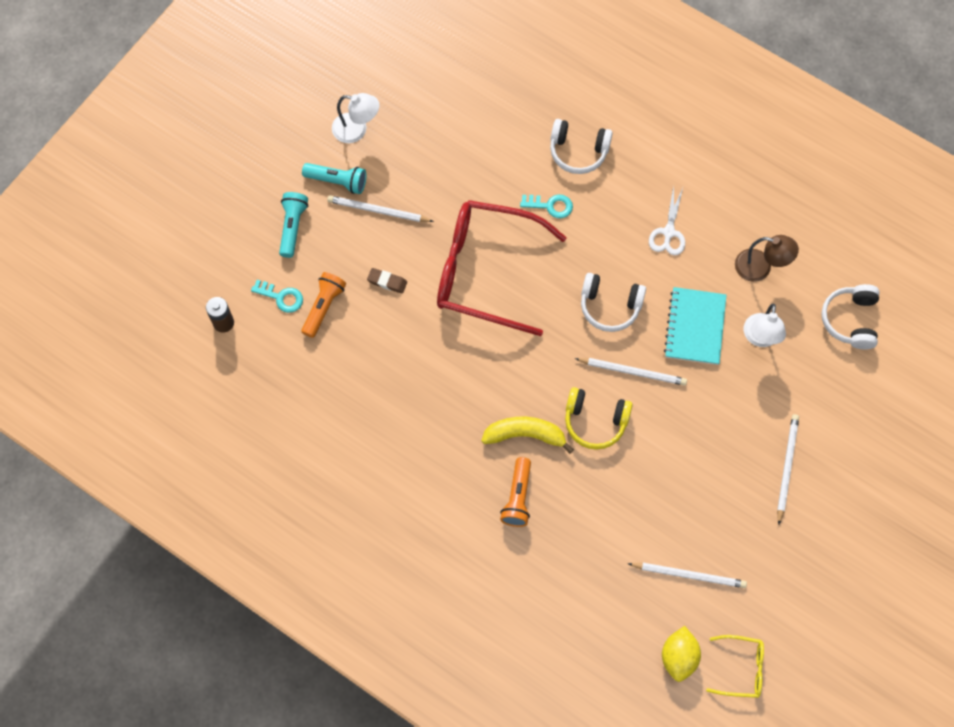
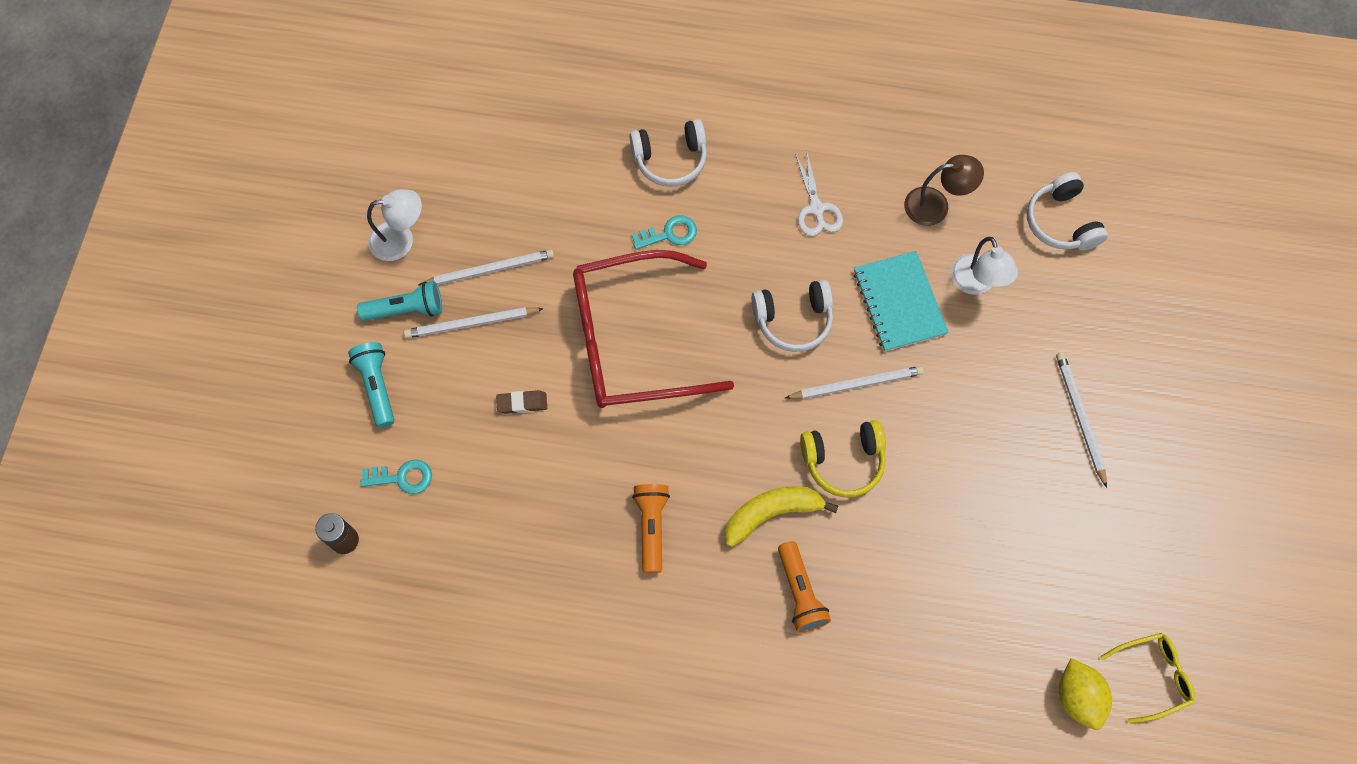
camera: 25 degrees left, 0 degrees up
orange flashlight [301,272,346,338] -> orange flashlight moved to [632,484,670,573]
white pencil [628,563,747,588] -> white pencil moved to [418,249,554,285]

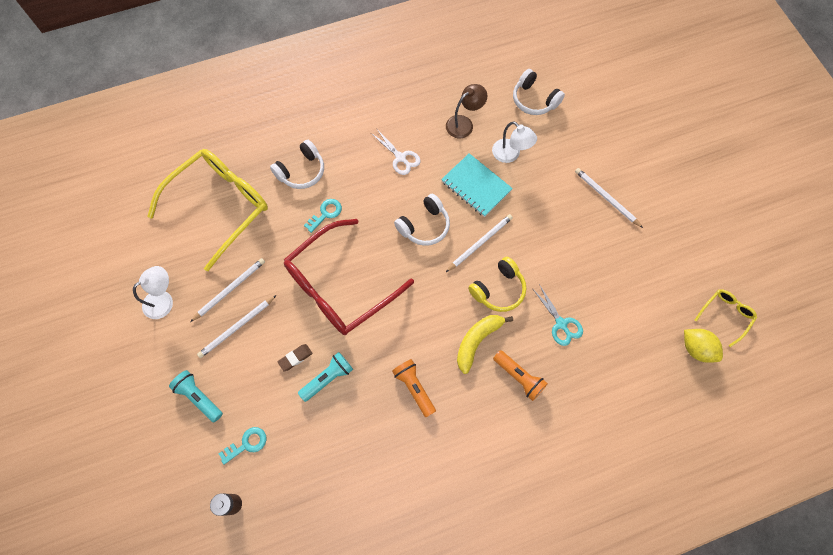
camera: 30 degrees left, 0 degrees up
turquoise flashlight [357,281,442,321] -> turquoise flashlight moved to [298,352,353,402]
none -> yellow glasses [147,149,268,271]
none -> turquoise scissors [532,284,583,346]

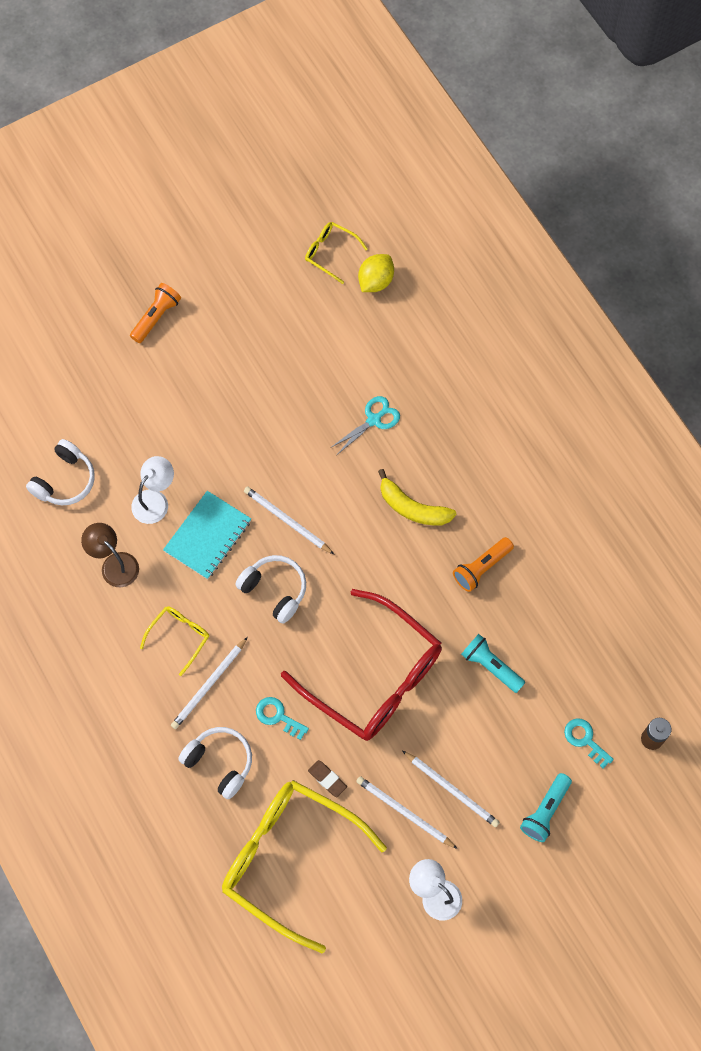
camera: 100 degrees left, 0 degrees up
brown eraser [277,344,312,371] -> brown eraser moved to [308,760,347,797]
white scissors [371,128,420,175] -> yellow glasses [140,606,209,676]
yellow headphones [468,257,526,312] -> none
orange flashlight [493,350,548,401] -> orange flashlight moved to [130,283,181,343]
white pencil [575,168,643,228] -> white pencil moved to [171,637,248,729]

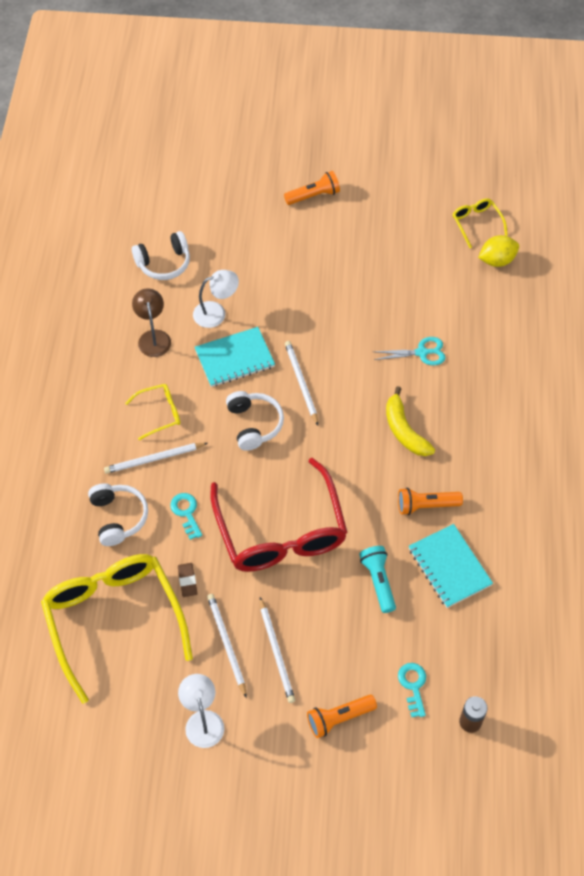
camera: 35 degrees right, 10 degrees down
turquoise flashlight [520,773,572,842] -> orange flashlight [307,695,377,738]
none -> turquoise notebook [409,524,493,608]

